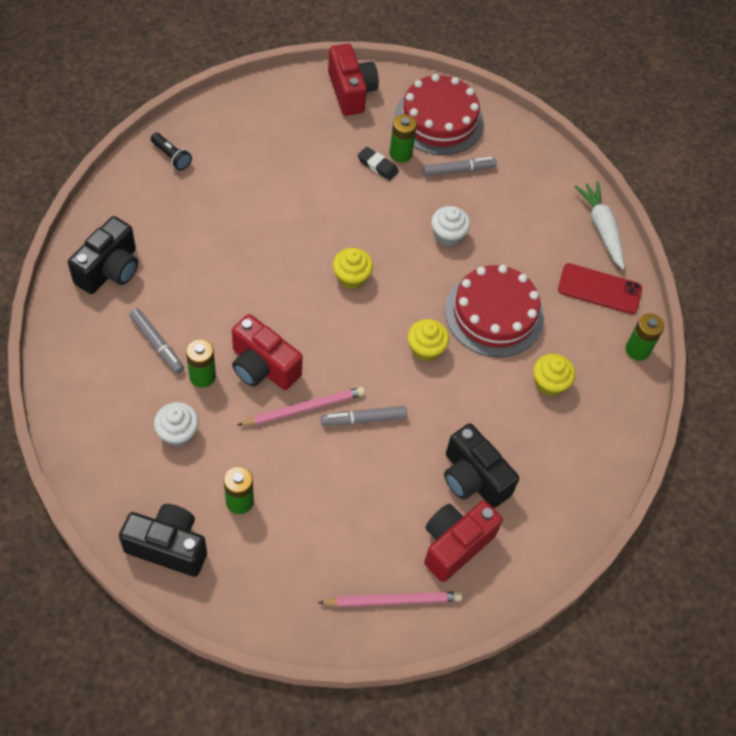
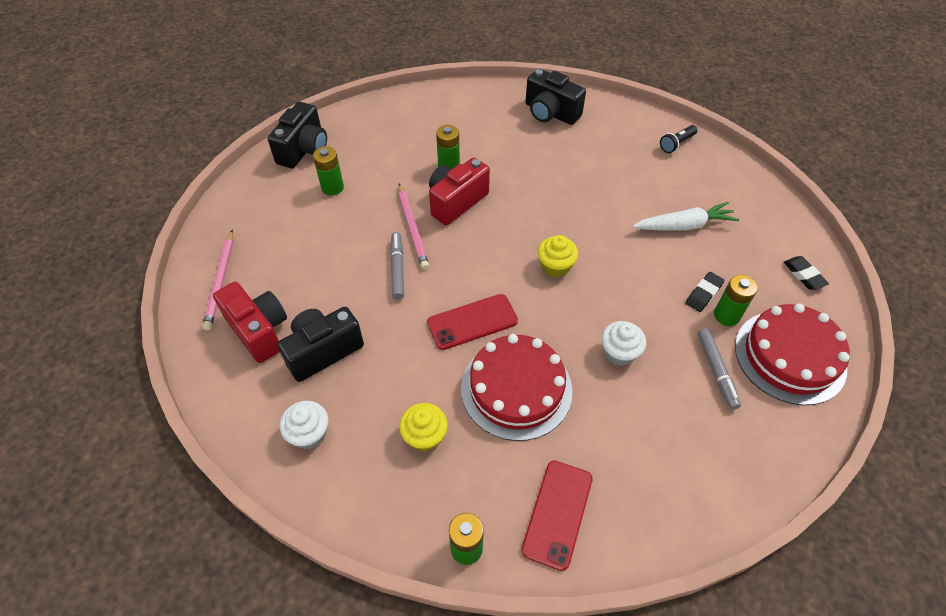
camera: 100 degrees right, 5 degrees down
grey marker [130,308,184,374] -> none
white cupcake [154,402,199,447] -> white cupcake moved to [280,401,329,449]
red camera [328,44,379,116] -> black eraser [784,256,829,290]
yellow cupcake [408,319,449,362] -> red phone [427,294,518,350]
white carrot [574,181,625,270] -> white carrot moved to [632,202,739,231]

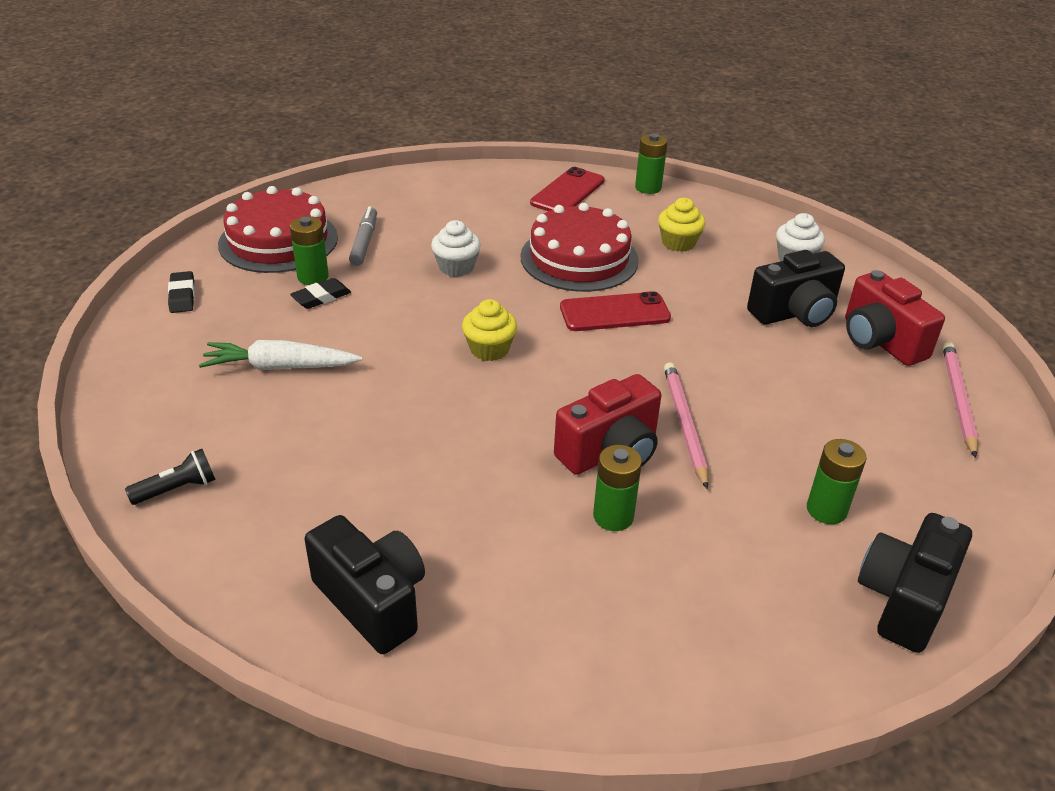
camera: 170 degrees left, 15 degrees down
grey marker [390,232,404,300] -> none

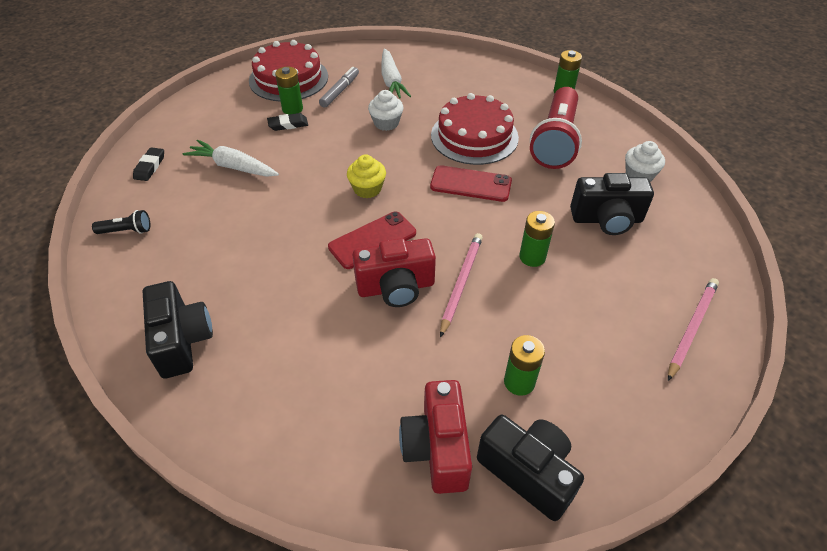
camera: 25 degrees right, 10 degrees up
black eraser [168,271,195,313] -> black eraser moved to [133,147,164,181]
red phone [530,167,604,211] -> red phone moved to [328,211,416,269]
green battery [593,445,642,531] -> green battery moved to [519,211,555,267]
yellow cupcake [658,198,705,252] -> red flashlight [530,87,582,169]
red camera [845,270,945,366] -> red camera moved to [399,380,472,494]
black camera [858,513,972,653] -> black camera turned 75 degrees clockwise [477,415,584,521]
none -> white carrot [381,48,411,99]

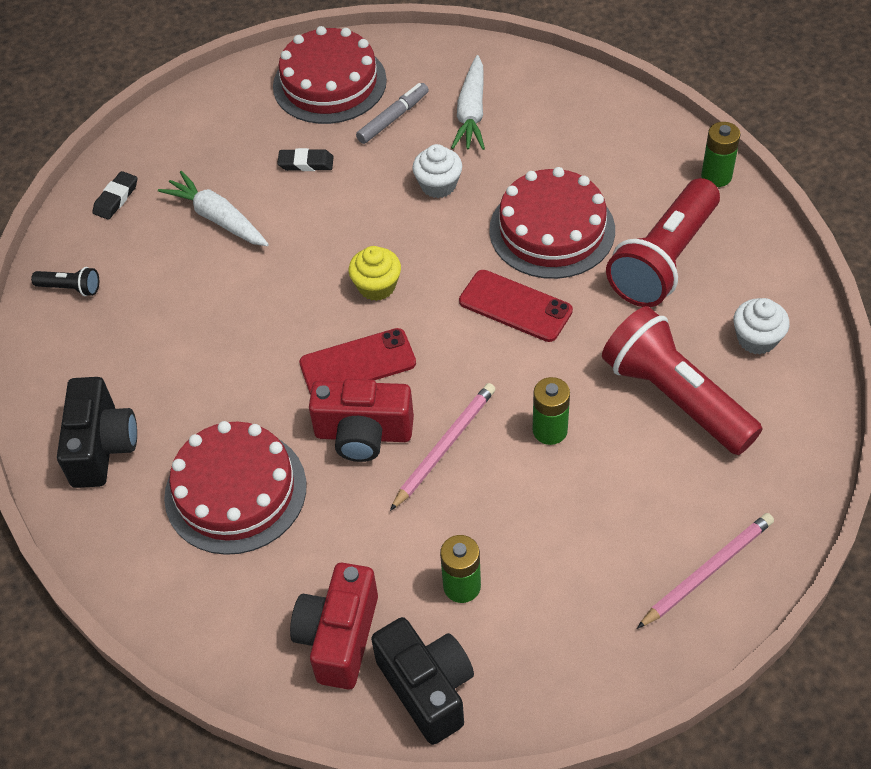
camera: 20 degrees right, 5 degrees up
green battery [275,67,303,114] -> none
black camera [570,173,654,235] -> red flashlight [602,306,763,455]
none -> red cake [164,421,306,555]

